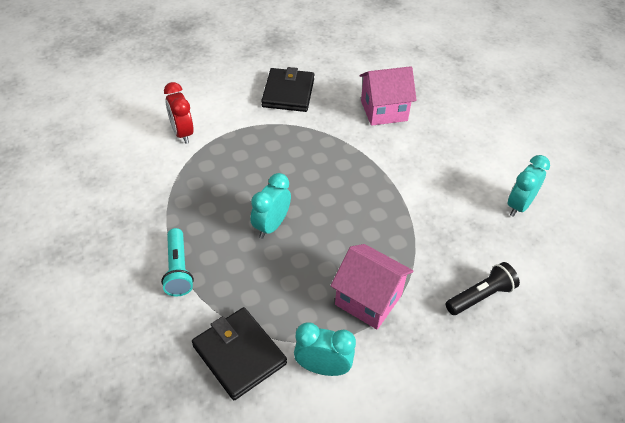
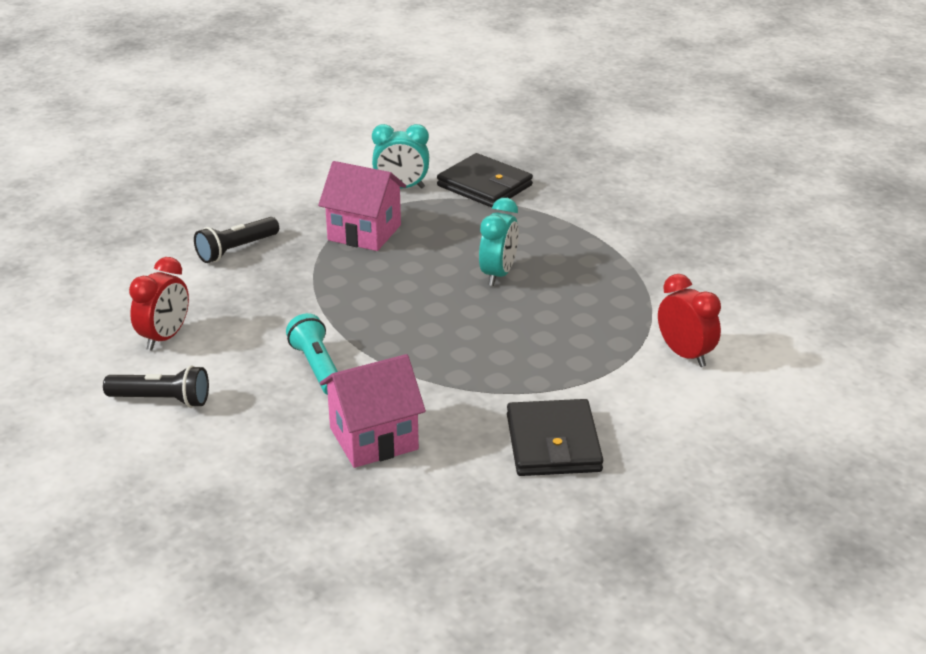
camera: 170 degrees right, 15 degrees down
turquoise flashlight [161,228,194,297] -> turquoise flashlight moved to [286,313,338,395]
turquoise clock [508,155,550,217] -> red clock [129,257,189,351]
none -> black flashlight [103,365,209,408]

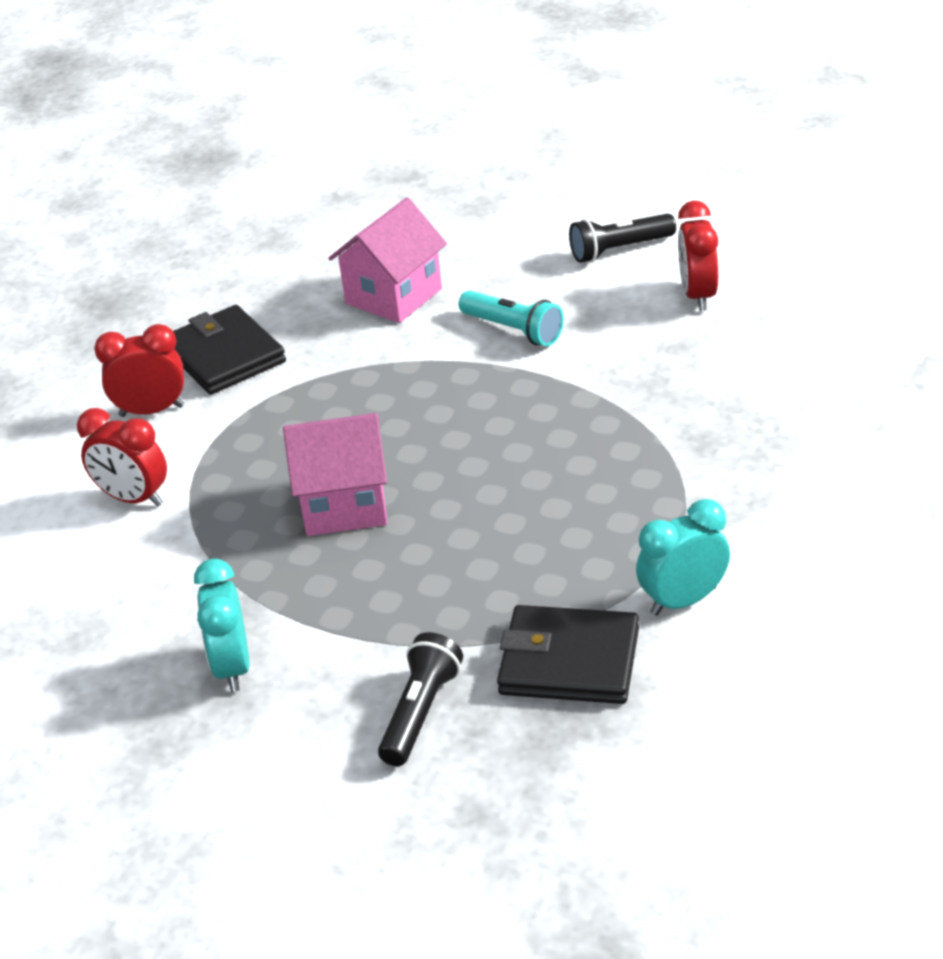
camera: 155 degrees right, 5 degrees up
black flashlight [194,217,279,263] -> black flashlight moved to [378,632,463,766]
pink house [318,161,406,251] -> pink house moved to [283,413,388,536]
turquoise clock [479,198,519,286] -> turquoise clock moved to [194,559,250,692]
none -> red clock [94,324,184,417]

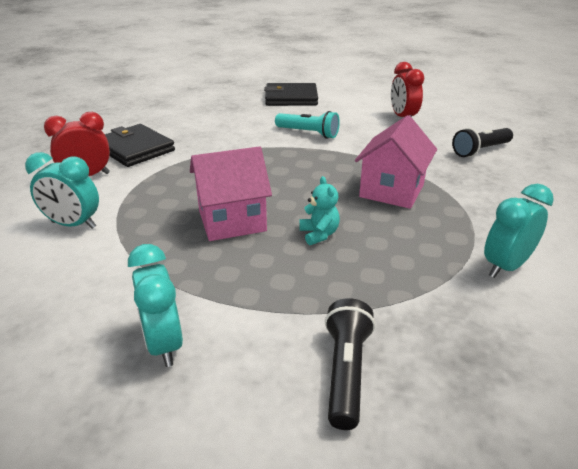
camera: 15 degrees left, 5 degrees down
red clock [77,408,167,507] -> turquoise clock [25,152,99,229]
pink house [328,198,447,323] -> pink house moved to [355,115,437,209]
black wallet [497,605,639,704] -> black wallet moved to [264,83,318,106]
black flashlight [569,214,676,263] -> black flashlight moved to [452,128,513,157]
none -> turquoise teddy bear [299,176,340,245]

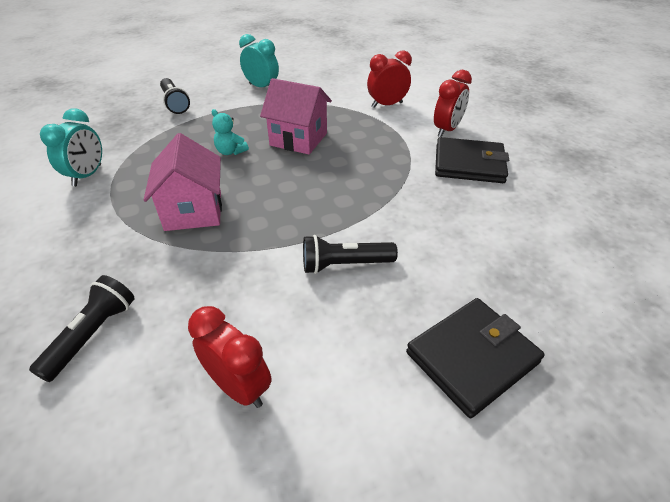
camera: 145 degrees right, 10 degrees up
turquoise clock [25,152,99,229] -> red clock [367,50,412,108]
pink house [190,146,272,241] -> pink house turned 75 degrees clockwise [260,78,332,155]
turquoise flashlight [275,111,340,139] -> black flashlight [303,235,398,274]

